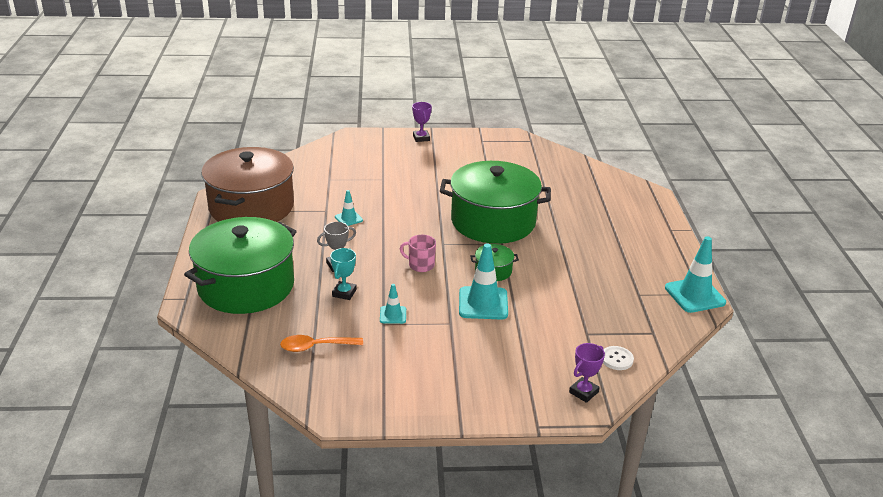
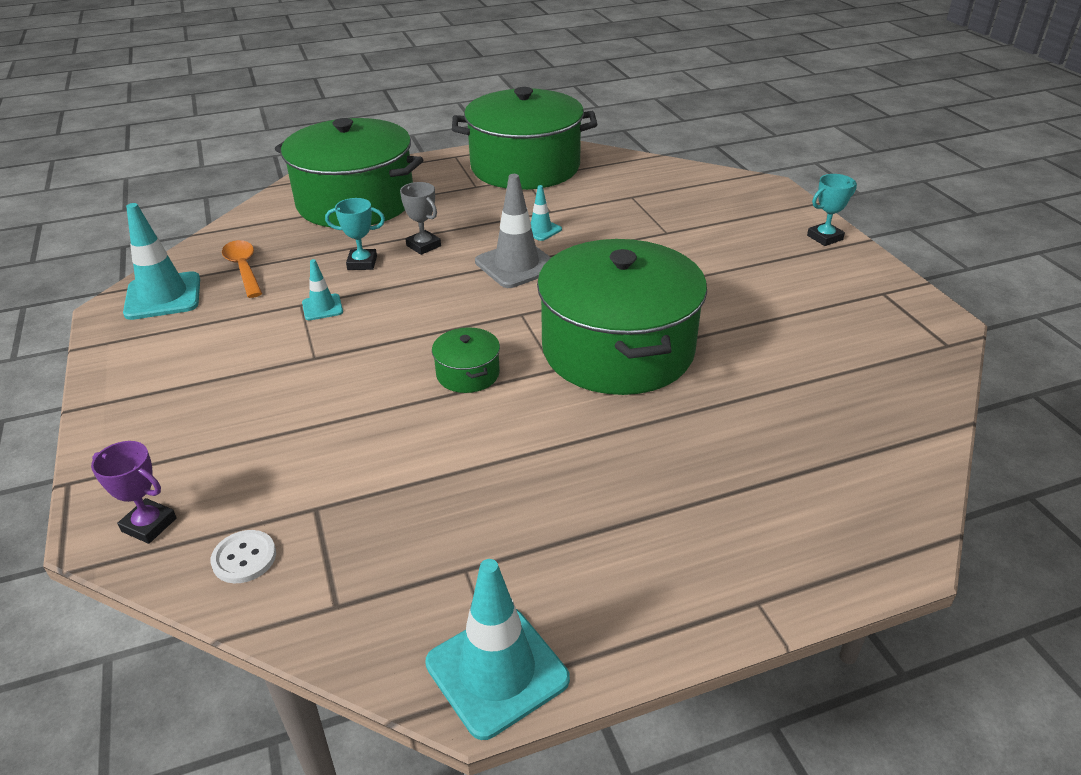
camera: 75 degrees right, 5 degrees up
brown pot [201,147,294,222] -> green pot [452,87,597,190]
pink mug [400,235,436,272] -> none
purple trophy [412,102,432,142] -> turquoise trophy [807,174,857,246]
turquoise traffic cone [459,244,508,320] -> turquoise traffic cone moved to [123,203,200,320]
none -> grey traffic cone [475,174,551,288]

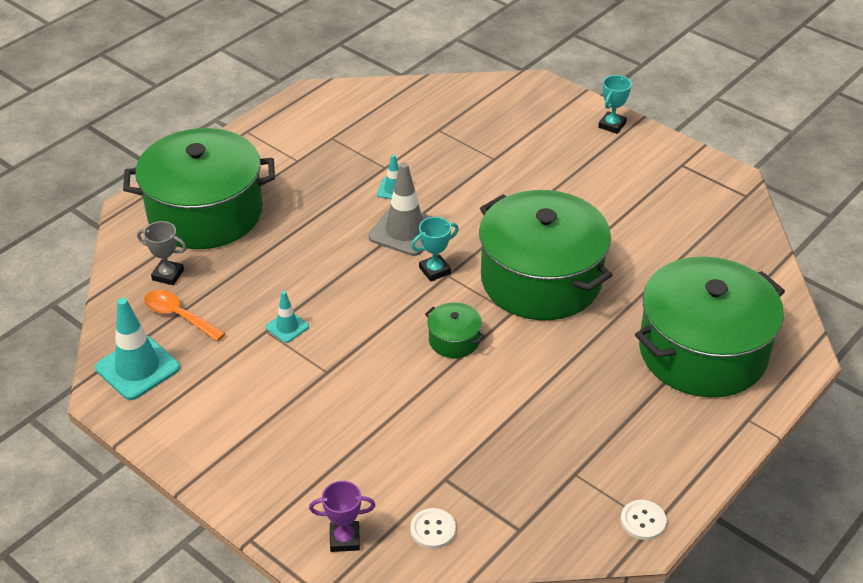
camera: 30 degrees left, 5 degrees up
turquoise trophy [325,198,385,270] -> turquoise trophy moved to [411,217,459,282]
grey trophy [400,182,441,255] -> grey trophy moved to [137,221,187,285]
turquoise traffic cone [425,559,570,740] -> white button [621,500,667,540]
green pot [452,87,597,190] -> green pot moved to [635,256,785,398]

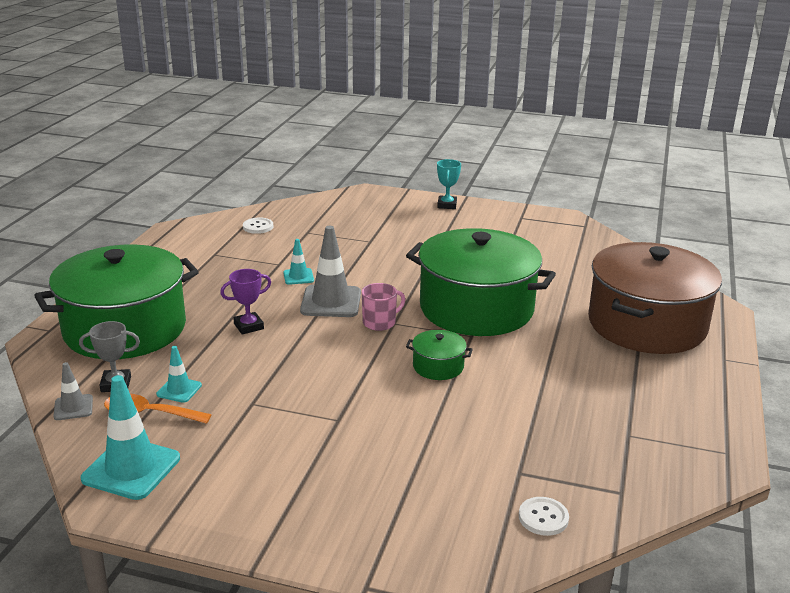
camera: 25 degrees left, 15 degrees down
turquoise traffic cone [266,291,309,343] -> turquoise traffic cone moved to [156,346,202,403]
purple trophy [309,481,376,552] -> purple trophy moved to [220,269,271,334]
turquoise trophy [411,217,459,282] -> pink mug [362,283,405,331]
white button [621,500,667,540] -> white button moved to [243,217,273,234]
green pot [635,256,785,398] -> brown pot [588,242,722,354]
none -> grey traffic cone [53,362,93,420]

